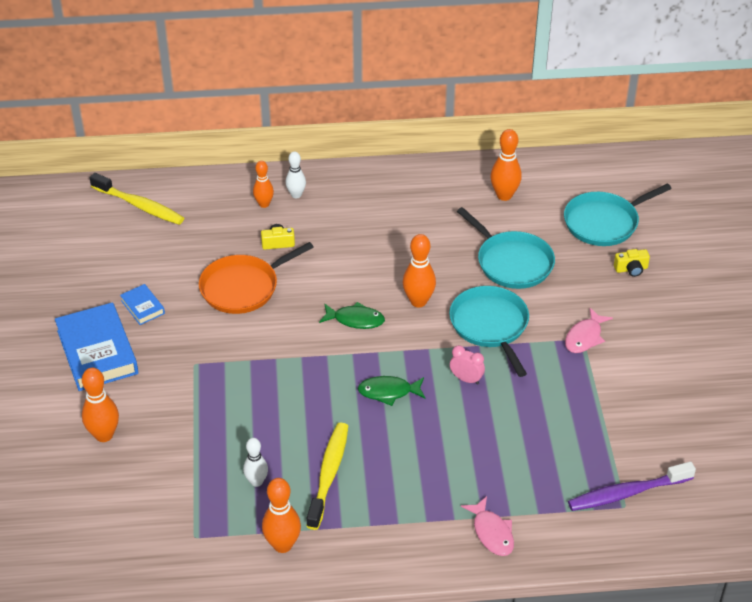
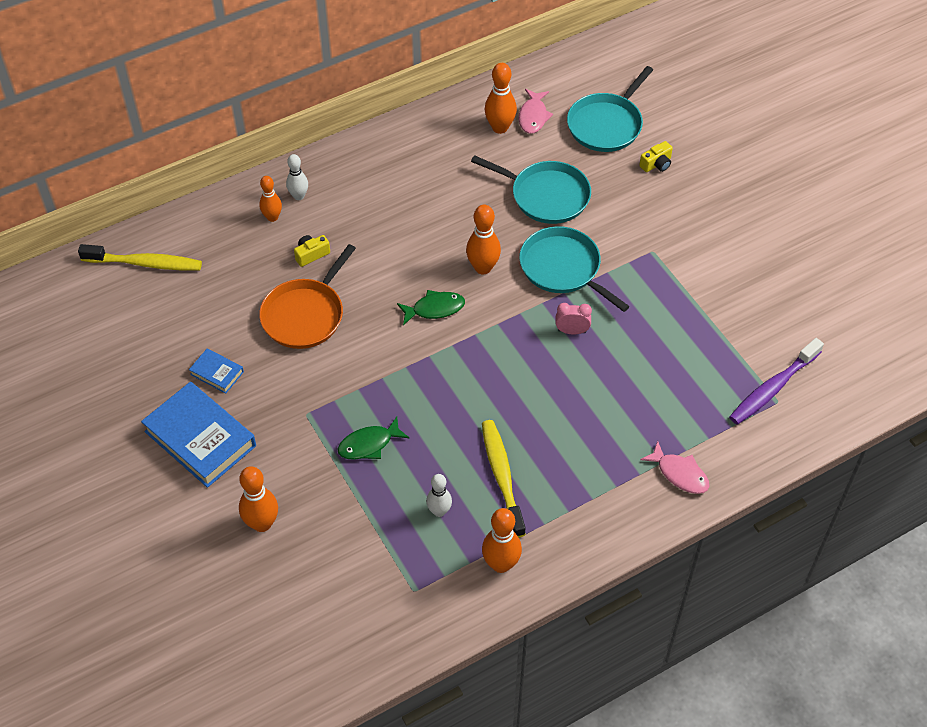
camera: 25 degrees left, 10 degrees up
green fish [358,376,426,406] -> green fish moved to [338,417,409,460]
pink fish [565,308,613,353] -> pink fish moved to [519,89,553,134]

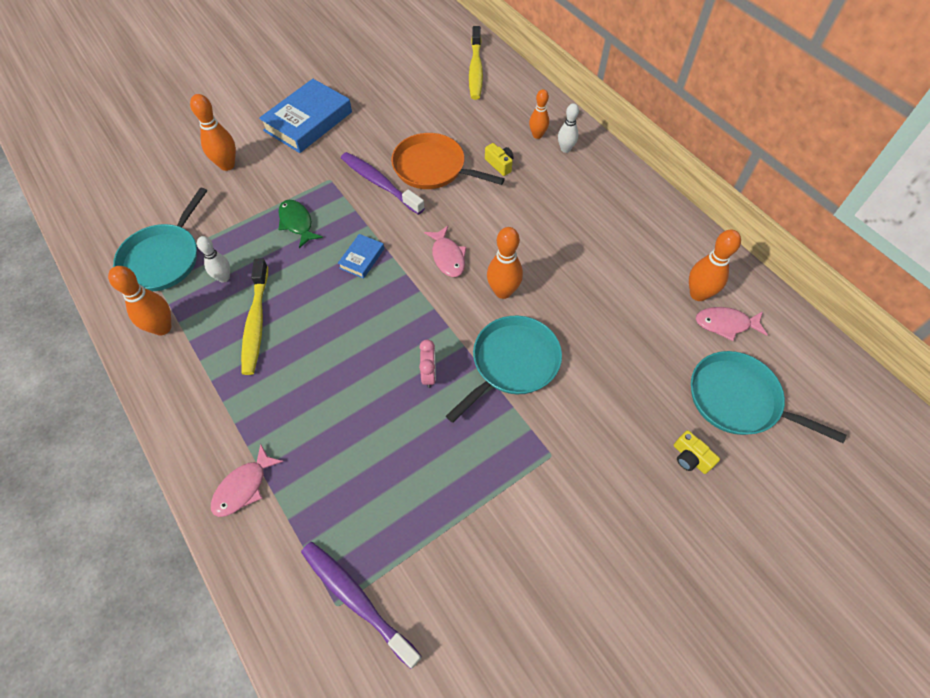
camera: 85 degrees right, 5 degrees up
blue book [189,348,244,394] -> blue book moved to [338,234,384,279]
green fish [397,290,465,325] -> pink fish [424,226,467,277]
turquoise pan [471,155,591,224] -> turquoise pan moved to [113,188,207,291]
yellow toothbrush [482,420,526,538] -> yellow toothbrush turned 105 degrees clockwise [241,258,268,375]
none -> purple toothbrush [341,152,425,215]

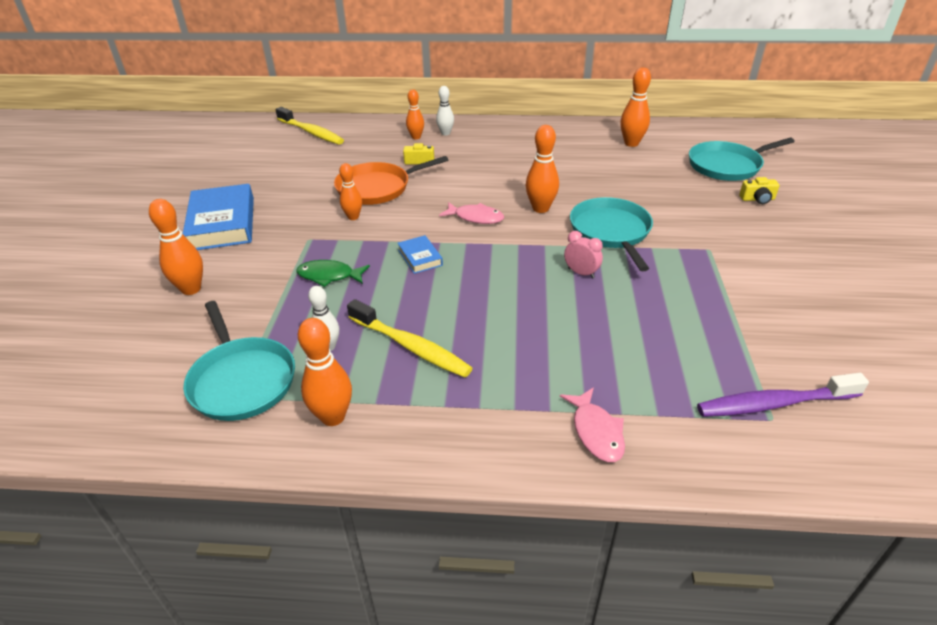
camera: 50 degrees left, 20 degrees down
purple toothbrush [341,152,425,215] -> orange bowling pin [339,163,362,220]
pink fish [696,307,767,341] -> none

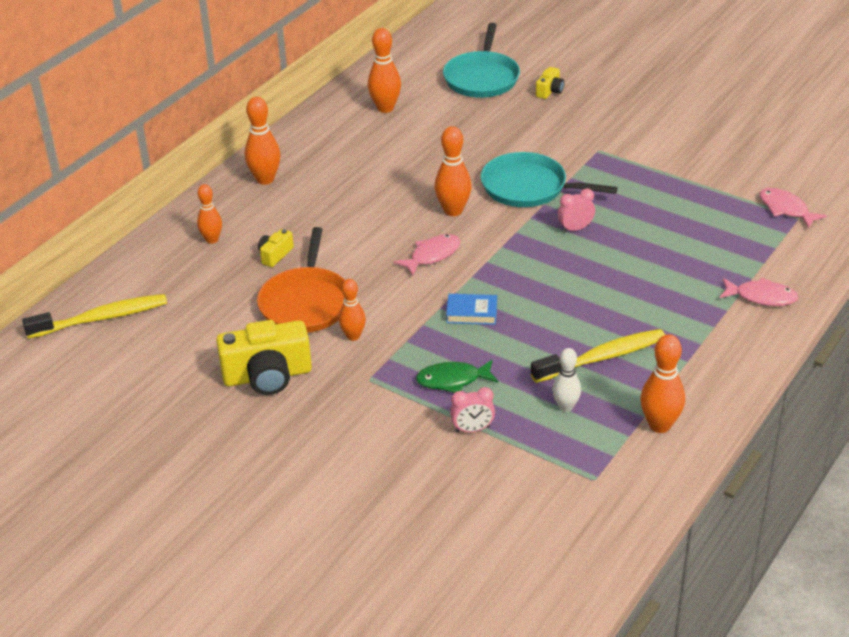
camera: 60 degrees left, 0 degrees up
orange bowling pin [149,199,203,295] -> orange bowling pin moved to [245,97,281,185]
blue book [183,184,254,250] -> none
turquoise pan [183,301,295,421] -> none
green fish [296,260,370,287] -> green fish turned 45 degrees clockwise [416,360,498,393]
white bowling pin [436,86,454,136] -> none
purple toothbrush [697,373,869,417] -> pink fish [759,188,827,229]
none -> yellow camera [216,320,312,395]
none -> pink clock [450,387,495,433]

